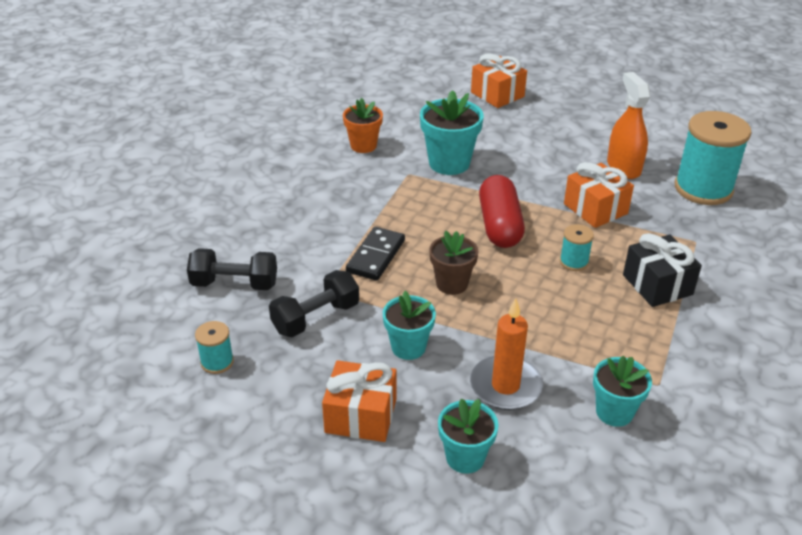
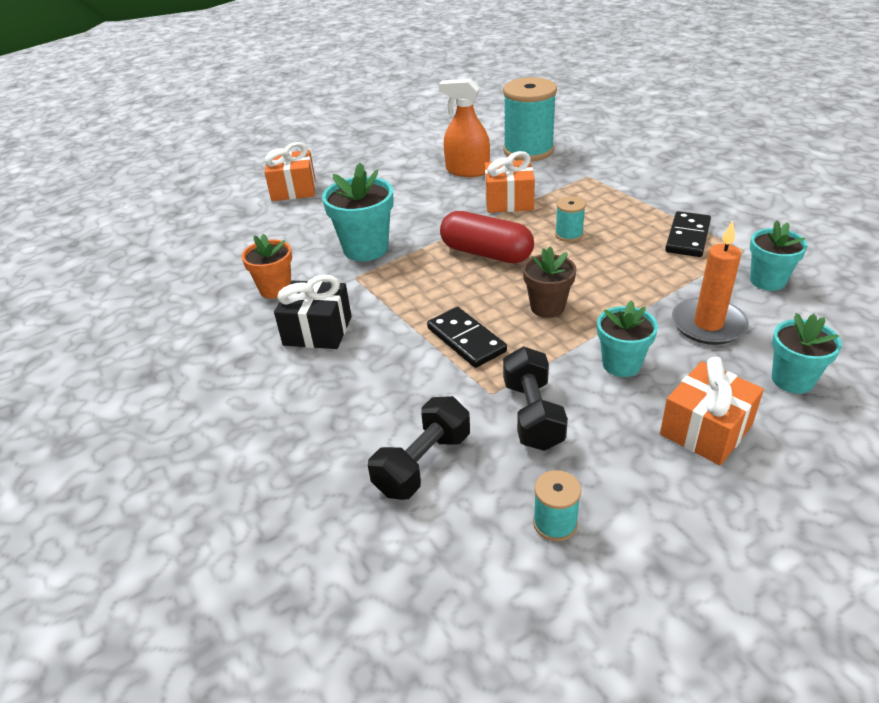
camera: 55 degrees left, 0 degrees up
black gift [623,233,702,307] -> black gift moved to [274,275,352,349]
none -> black domino [665,211,711,257]

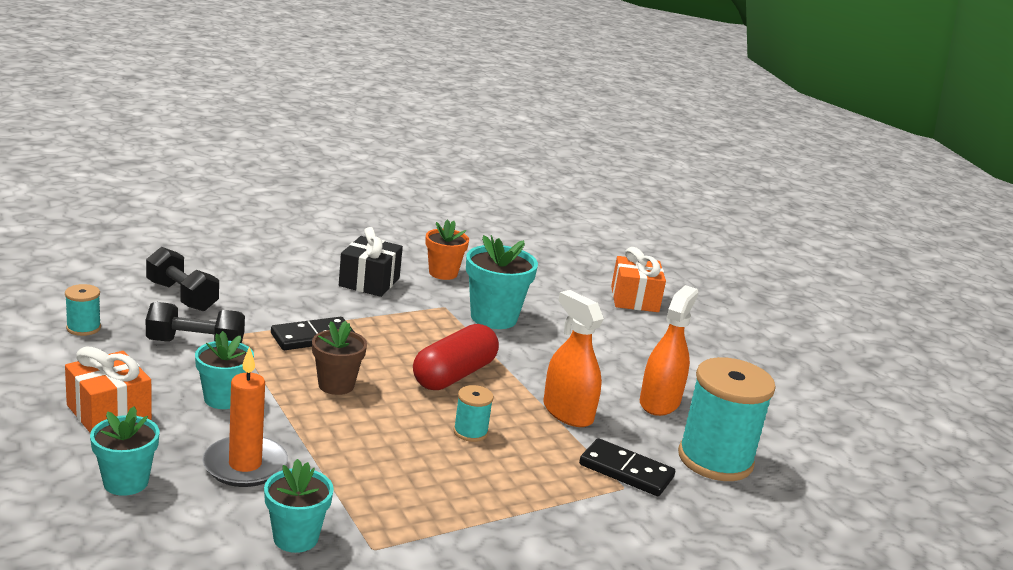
camera: 90 degrees right, 15 degrees down
orange gift [485,151,535,213] -> orange spray bottle [543,290,604,427]
black domino [665,211,711,257] -> black domino moved to [579,438,675,496]

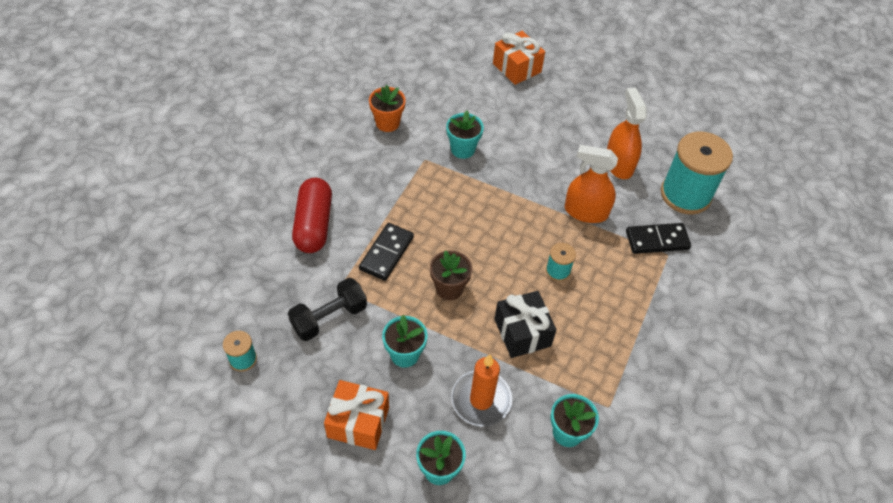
camera: 35 degrees left, 30 degrees up
black dumbbell [146,247,219,311] -> none
black gift [339,227,403,297] -> black gift moved to [494,291,557,358]
red capsule [413,324,499,390] -> red capsule moved to [292,178,332,253]
turquoise flower pot [466,235,538,329] -> turquoise flower pot [446,110,484,159], size x0.66

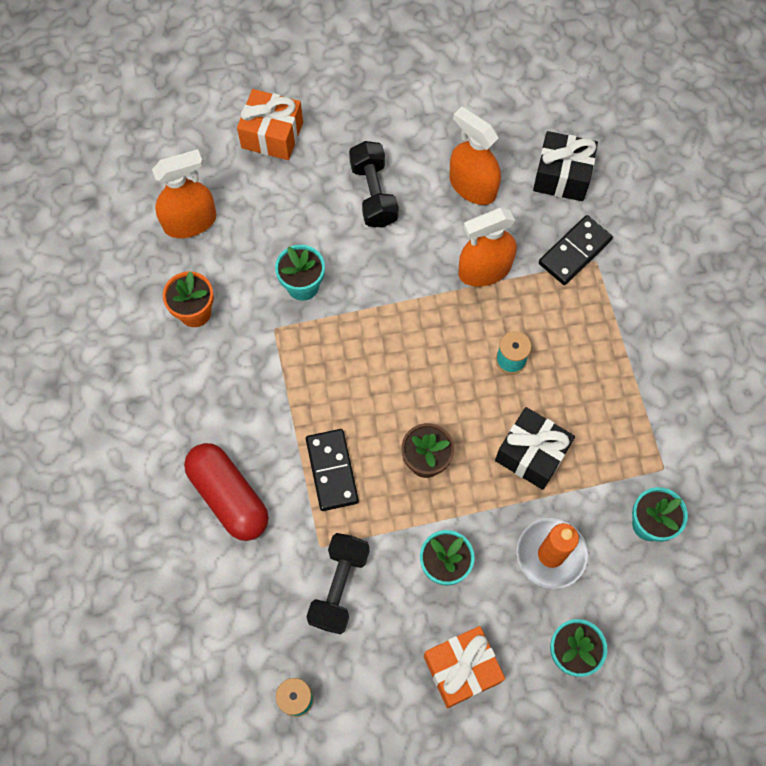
camera: 35 degrees left, 15 degrees up
turquoise spool [661,131,733,214] -> black gift [533,131,598,201]
none -> orange spray bottle [152,149,217,238]
none -> black dumbbell [349,141,399,228]

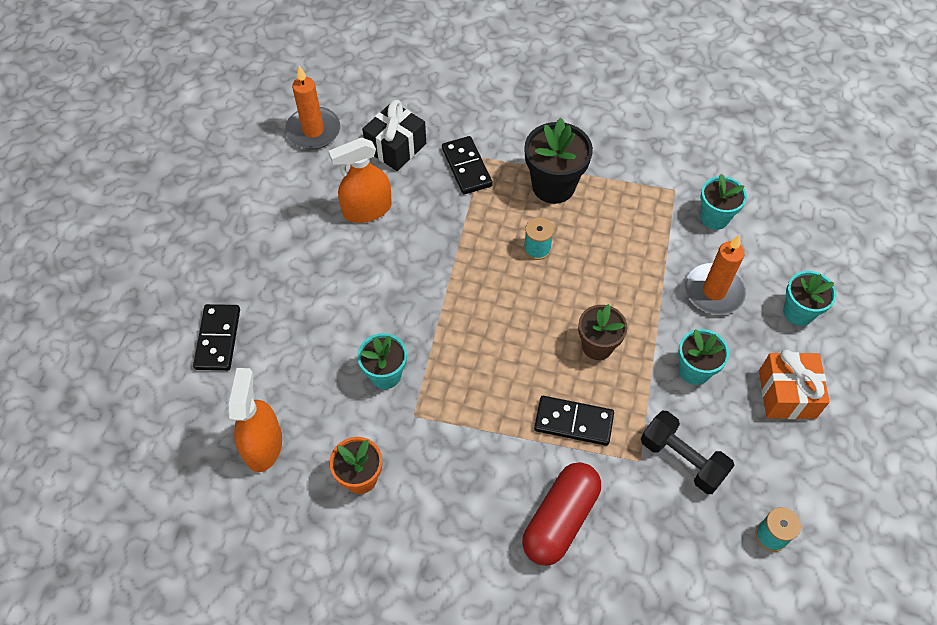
camera: 65 degrees left, 10 degrees down
red capsule [184,443,269,541] -> red capsule turned 45 degrees counterclockwise [522,462,601,566]
orange gift [237,89,303,160] -> black domino [193,304,240,371]
black dumbbell [349,141,399,228] -> none
orange spray bottle [458,208,517,287] -> none
black gift [495,407,575,490] -> none
none -> orange candle [285,66,340,150]
none -> black flower pot [525,118,593,204]

